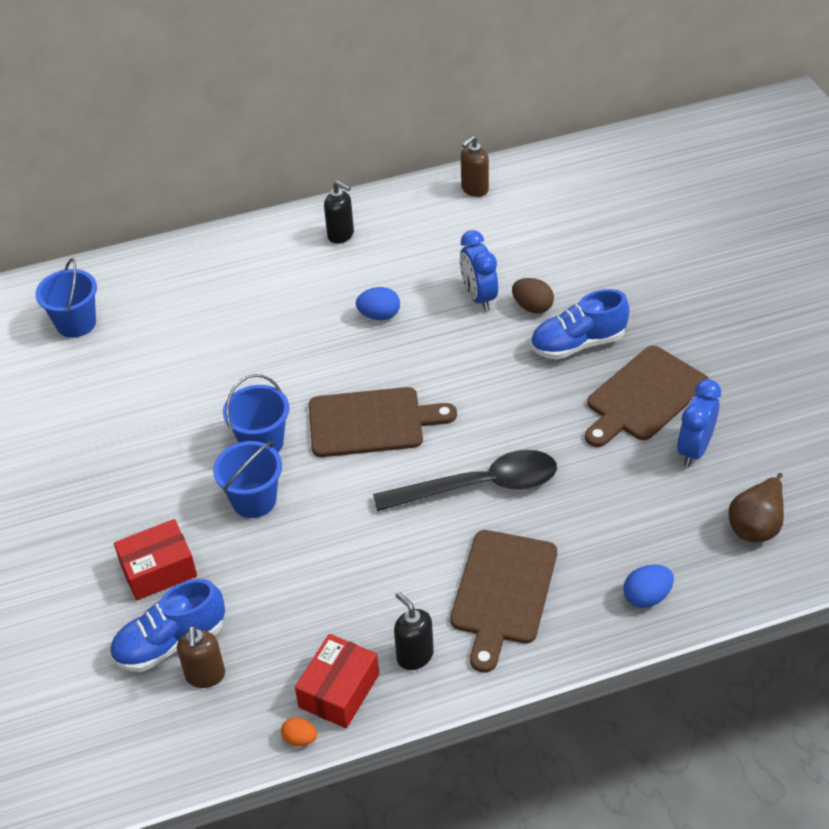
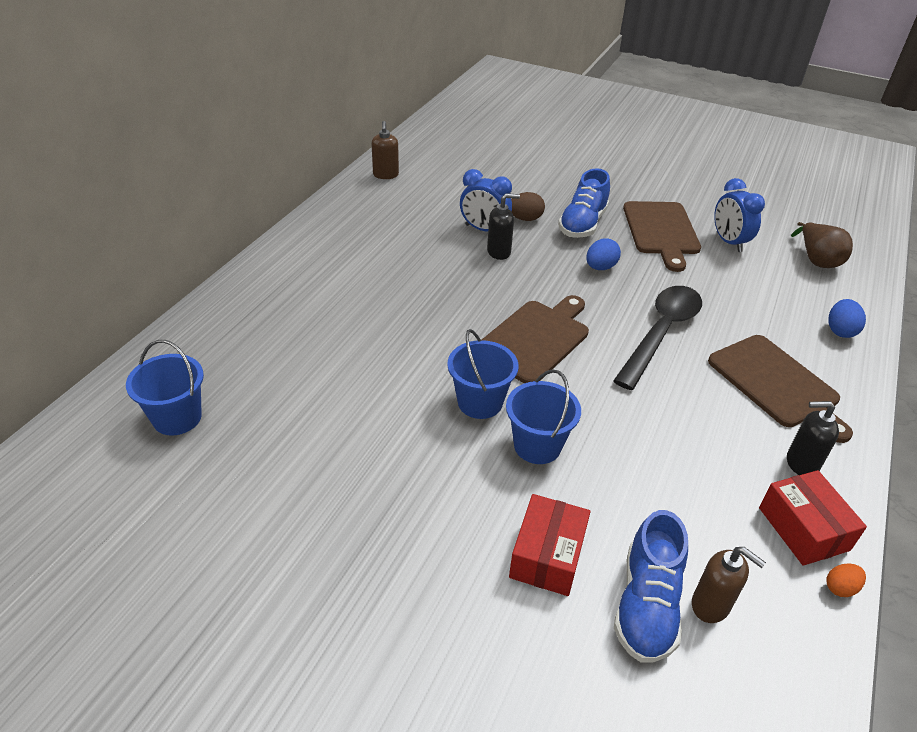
camera: 50 degrees left, 5 degrees down
black soap dispenser [324,181,354,244] -> black soap dispenser moved to [487,193,520,260]
blue egg [356,287,400,320] -> blue egg moved to [586,238,621,270]

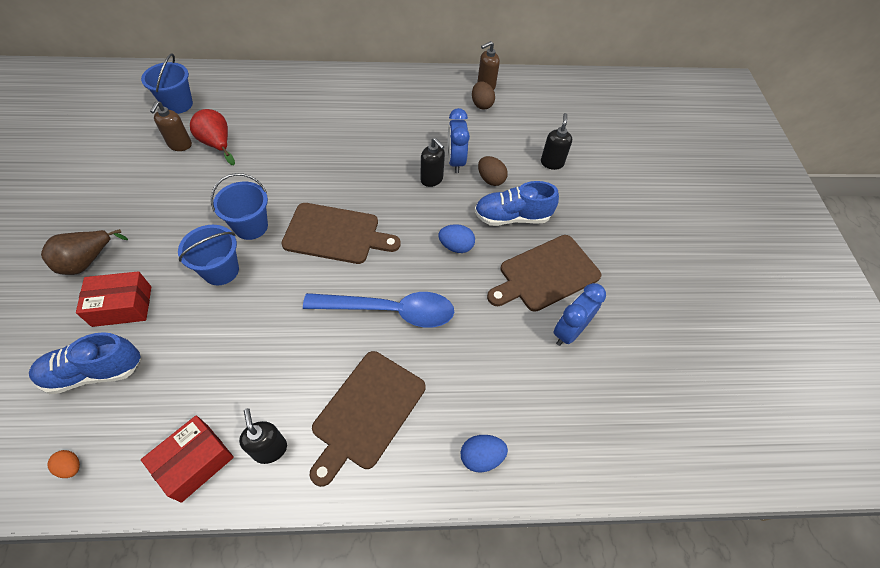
camera: 60 degrees right, 15 degrees up
black spoon [613,286,702,390] -> blue spoon [303,292,454,327]
brown soap dispenser [692,547,766,623] -> brown soap dispenser moved to [150,101,192,151]
brown pear [791,222,853,268] -> brown pear moved to [41,229,128,275]
orange egg [826,564,866,597] -> orange egg moved to [48,450,80,478]
none -> red pear [190,109,235,165]
none -> brown egg [472,81,495,109]
none -> black soap dispenser [541,113,572,170]

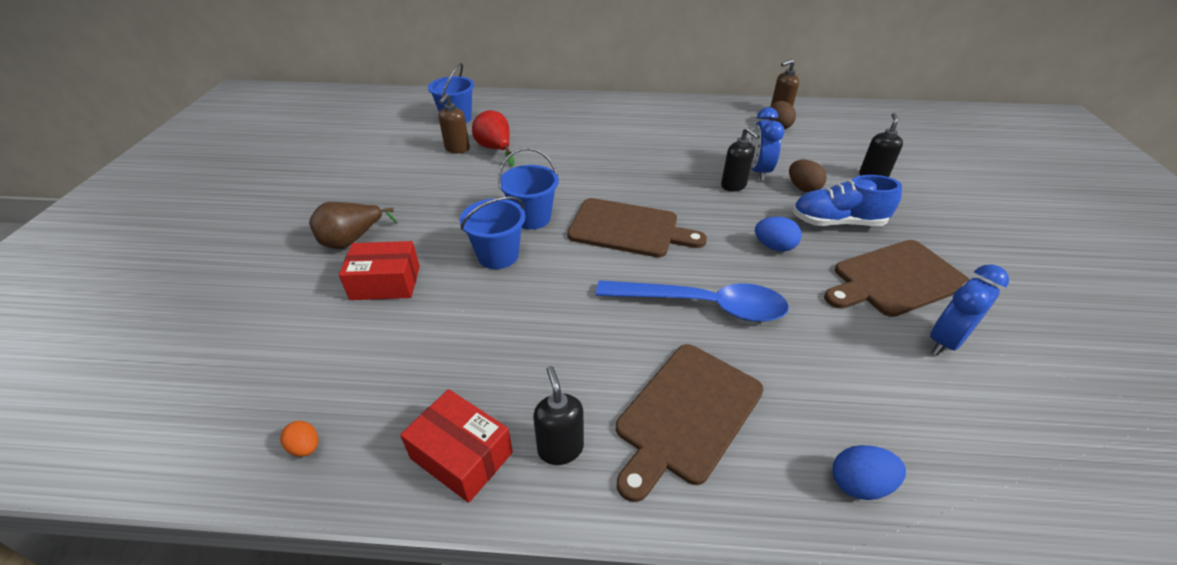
camera: 10 degrees right, 15 degrees down
blue shoe [29,332,140,394] -> none
red box [141,415,234,503] -> red box turned 75 degrees clockwise [400,389,513,503]

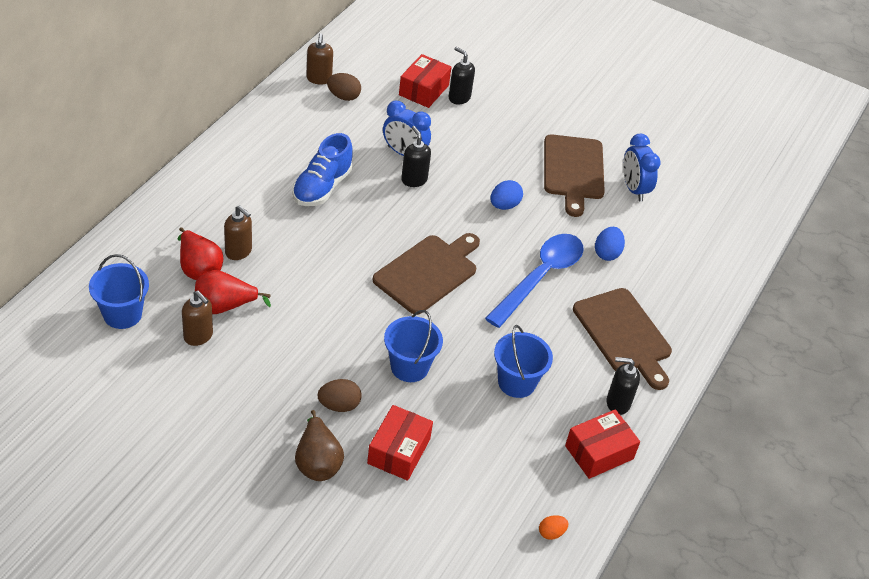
camera: 70 degrees left, 5 degrees up
blue bucket [498,148,559,230] -> blue bucket moved to [494,325,553,398]
black soap dispenser [721,127,760,192] -> black soap dispenser turned 105 degrees counterclockwise [401,126,431,187]
brown egg [789,160,826,192] -> brown egg moved to [317,379,361,412]
blue shoe [792,175,902,226] -> blue shoe moved to [292,133,353,206]
blue egg [833,445,906,500] -> blue egg moved to [595,227,625,261]
none -> red pear [177,227,223,280]
none -> brown soap dispenser [224,205,252,260]
none -> red box [399,54,452,108]

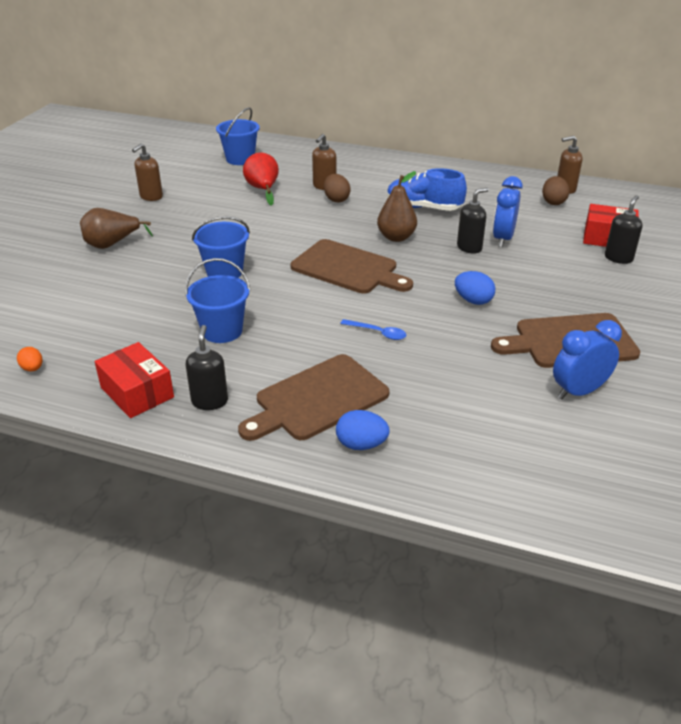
camera: 85 degrees right, 10 degrees down
red pear [177,227,223,280] -> none
brown soap dispenser [182,291,213,346] -> brown soap dispenser moved to [132,143,163,201]
brown egg [317,379,361,412] -> brown egg moved to [324,174,351,202]
red box [367,405,433,481] -> none
blue spoon [485,234,584,328] -> blue spoon [340,319,406,340], size x0.42
blue egg [595,227,625,261] -> blue egg moved to [336,410,390,450]
none -> brown pear [377,171,417,242]

